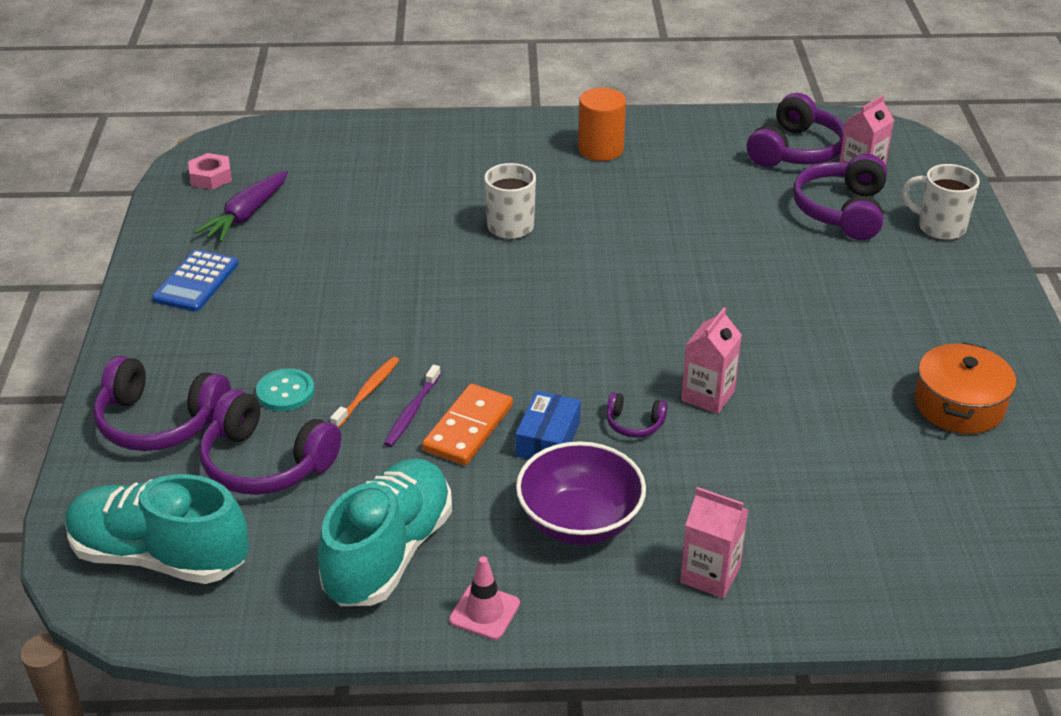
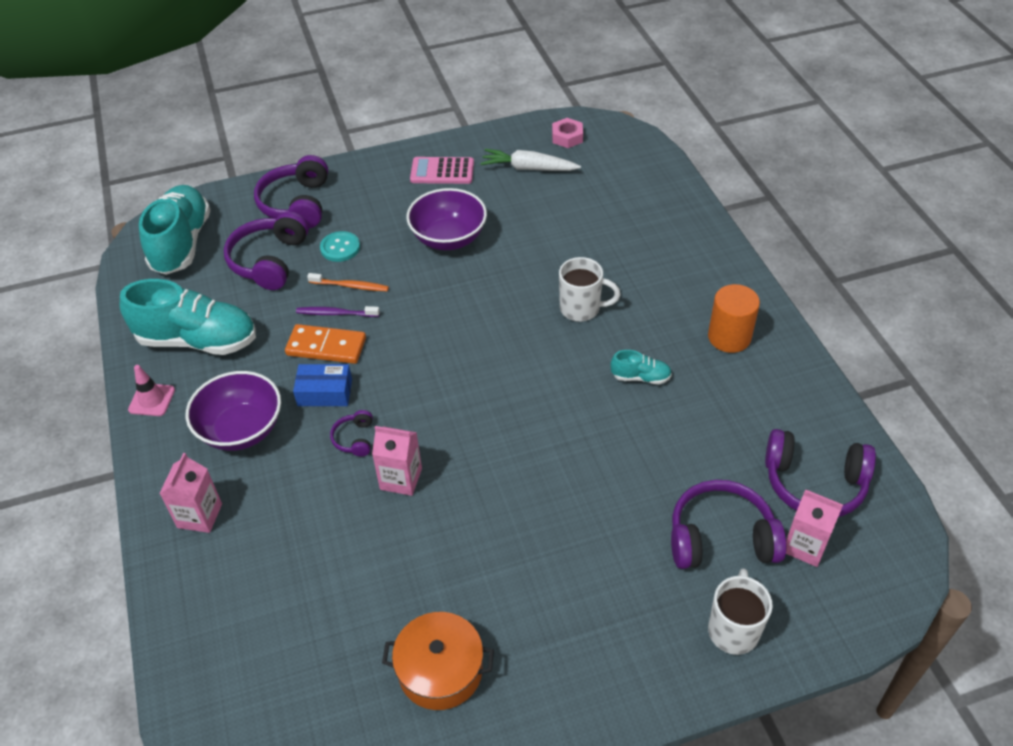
camera: 75 degrees right, 10 degrees up
blue calculator [152,249,239,312] -> pink calculator [410,157,474,184]
purple carrot [194,171,288,242] -> white carrot [480,149,581,171]
none -> purple bowl [406,188,487,250]
none -> turquoise shoe [611,350,672,384]

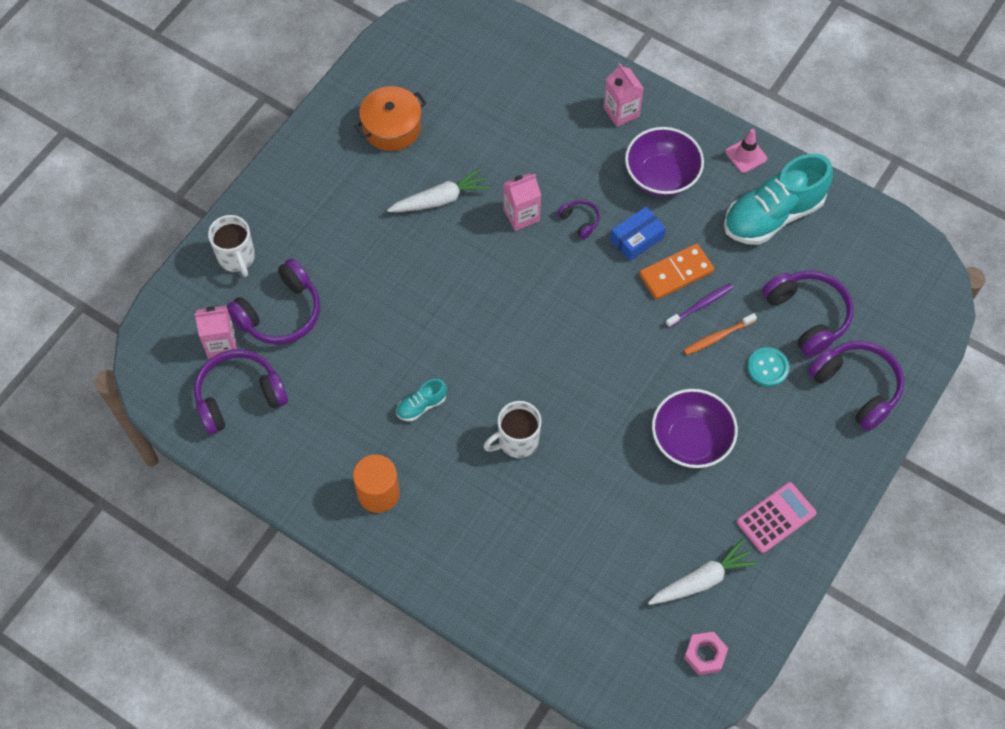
camera: 140 degrees right, 15 degrees up
turquoise shoe [139,185,211,275] -> none
none -> white carrot [387,168,491,212]

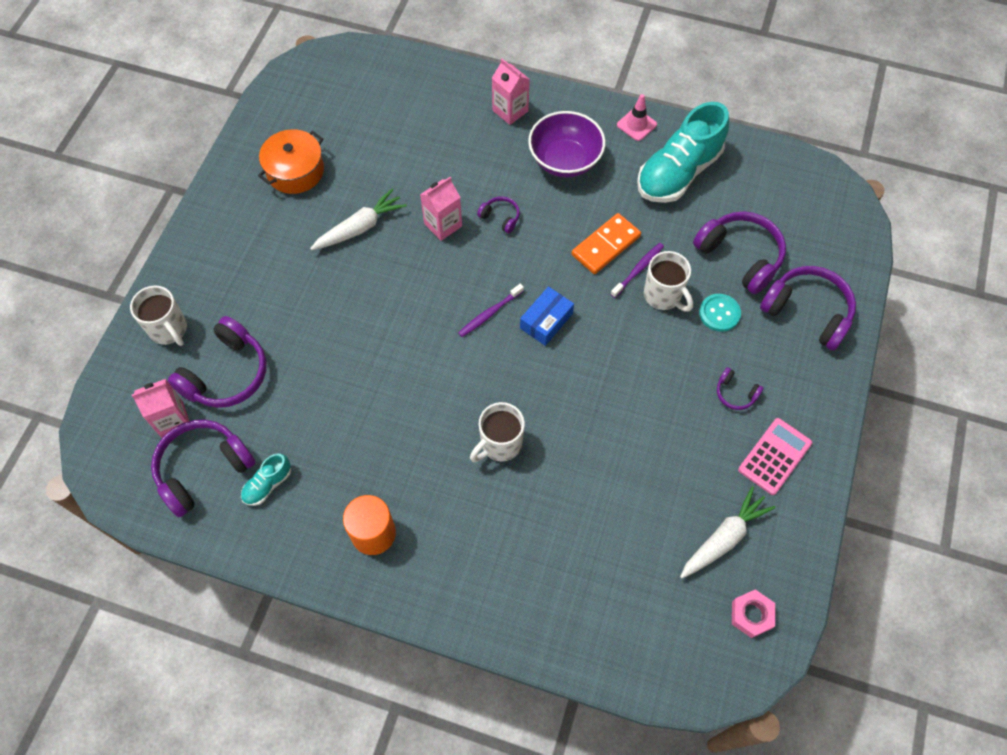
camera: 15 degrees left, 0 degrees up
turquoise shoe [396,379,447,422] -> turquoise shoe moved to [241,454,291,506]
blue box [610,207,666,261] -> blue box moved to [520,287,574,346]
purple bowl [652,389,738,468] -> none
orange toothbrush [684,313,757,355] -> white mug [644,251,693,312]
none -> purple toothbrush [458,284,524,337]
none -> purple headphones [717,367,764,410]

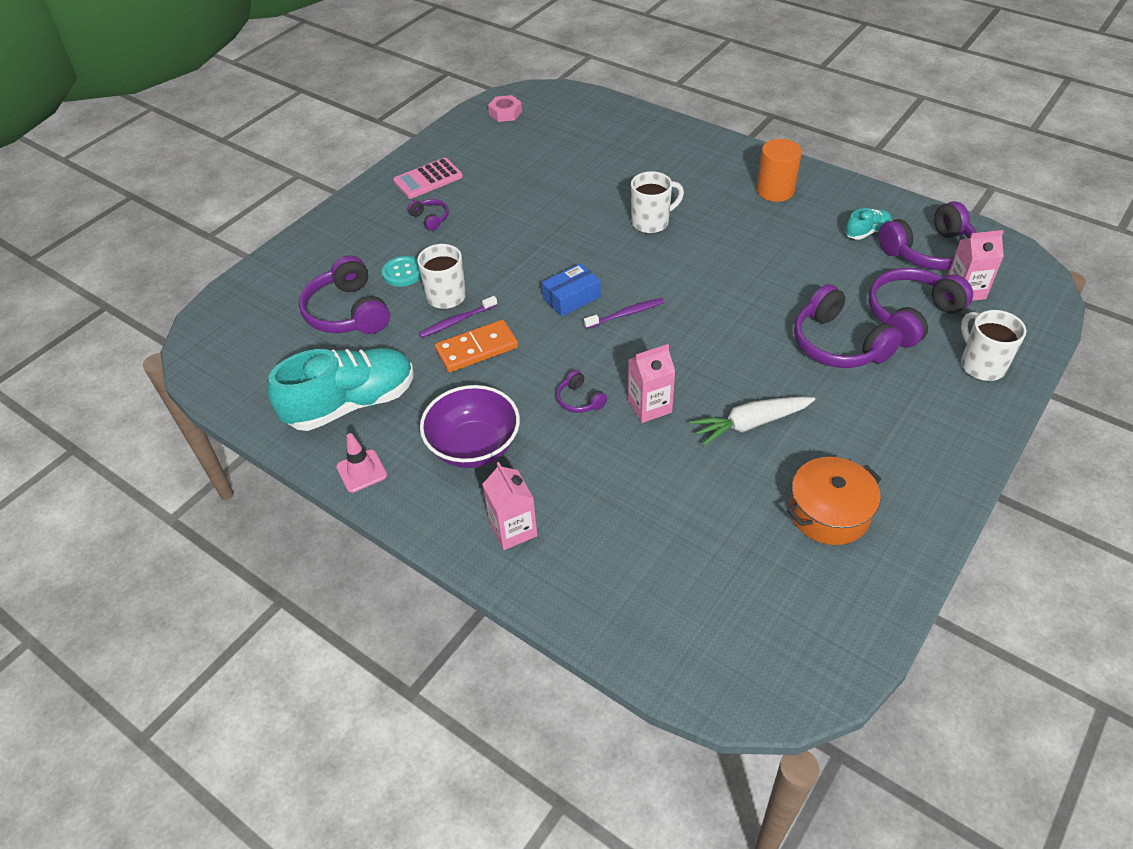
camera: 160 degrees left, 15 degrees down
white carrot [680,486,776,578] -> none
purple headphones [760,266,856,351] -> purple headphones moved to [794,284,902,368]

